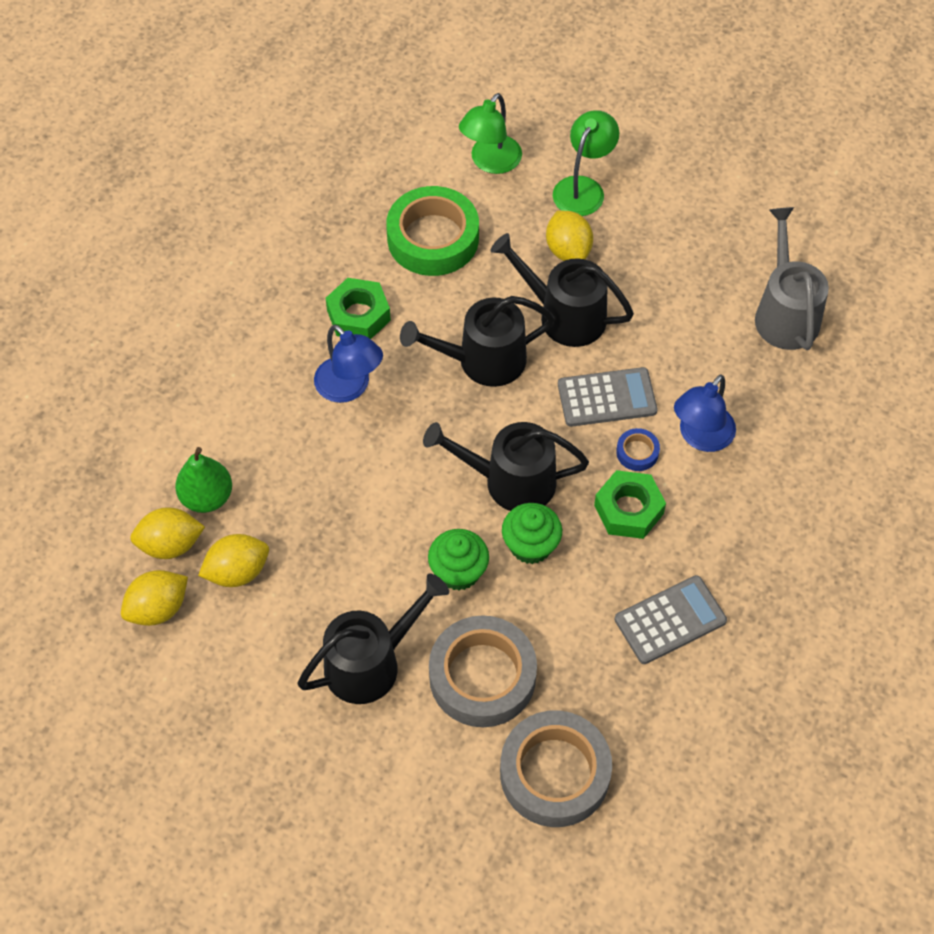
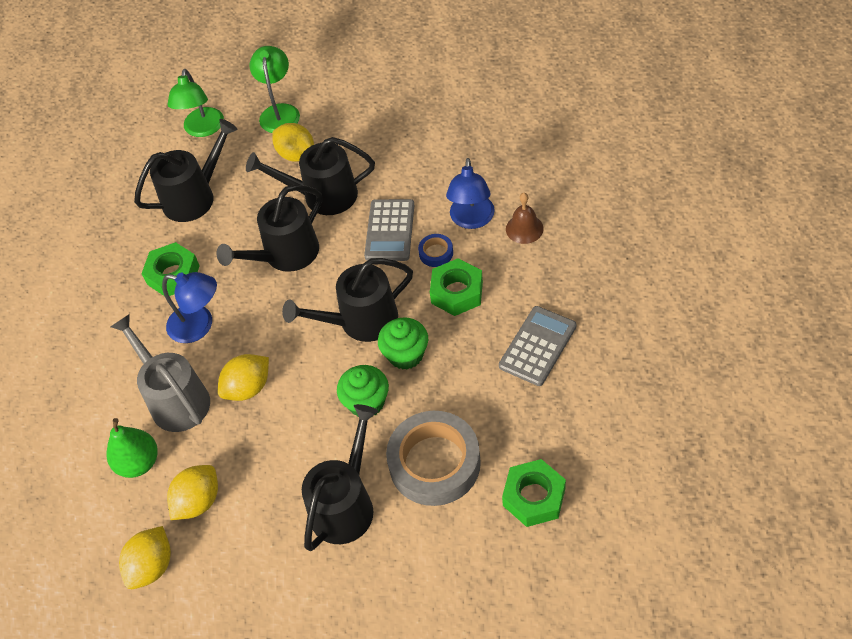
camera: 25 degrees left, 5 degrees down
yellow lemon [130,507,205,559] -> yellow lemon moved to [218,354,269,401]
green tape [386,186,479,276] -> black watering can [134,119,238,222]
grey tape [500,710,612,827] -> green nut [502,459,566,527]
grey calculator [558,367,657,427] -> grey calculator turned 135 degrees clockwise [364,199,414,261]
grey watering can [755,207,829,350] -> grey watering can moved to [110,314,210,432]
none -> brown bell [506,193,544,244]

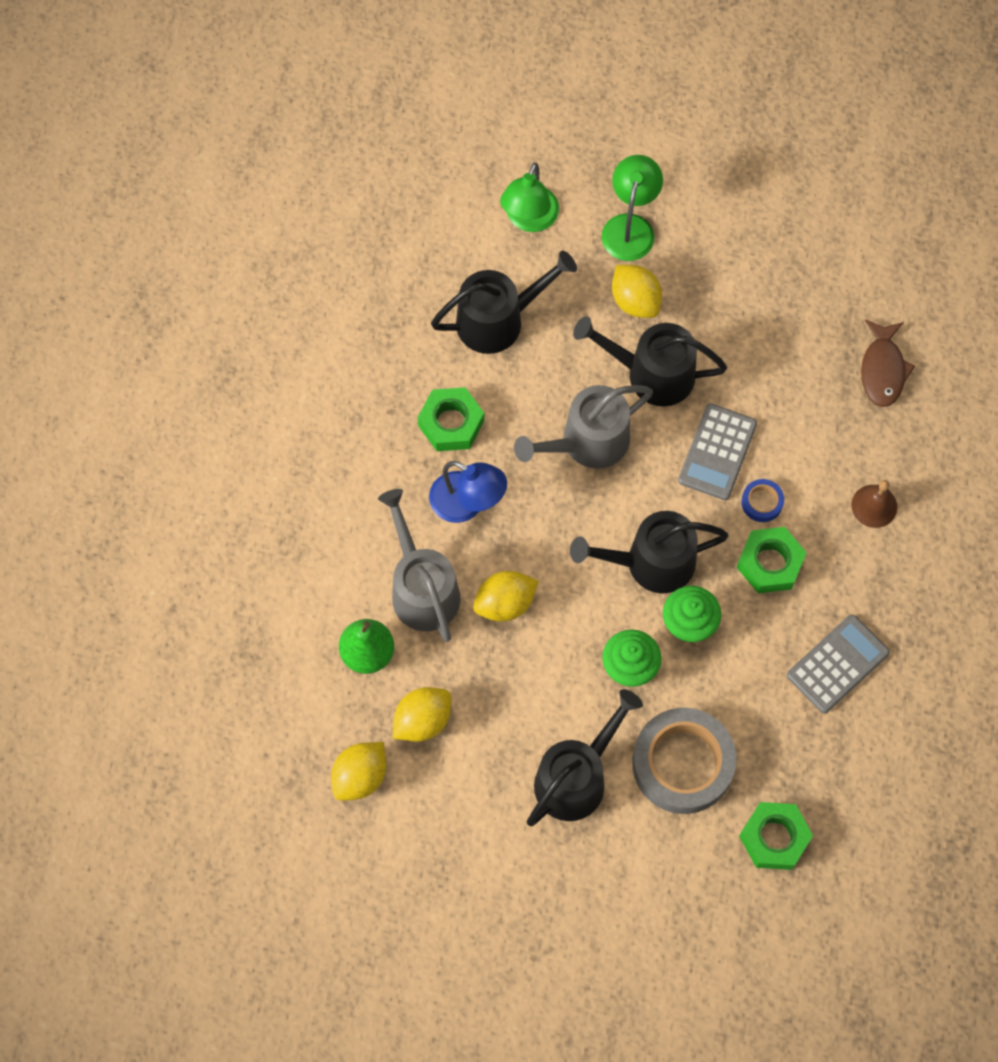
camera: 10 degrees right, 15 degrees up
black watering can [217,185,322,272] -> grey watering can [514,385,653,469]
blue lamp [446,158,495,229] -> none
none -> brown fish [861,319,915,407]

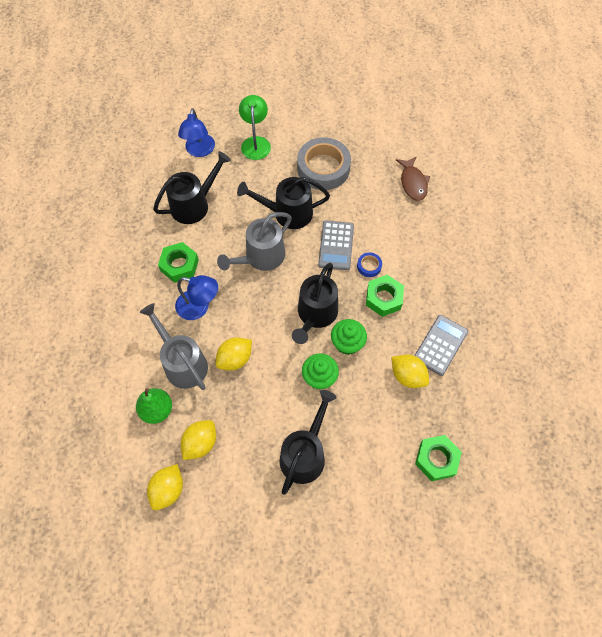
camera: 15 degrees left, 5 degrees down
green lamp [500,162,559,232] -> blue lamp [178,108,215,157]
black watering can [570,511,729,593] -> black watering can turned 45 degrees counterclockwise [292,263,338,344]
yellow lemon [612,265,662,318] -> yellow lemon moved to [391,354,429,388]
grey tape [632,708,736,814] -> grey tape moved to [297,137,351,190]
brown bell [851,480,897,528] -> none

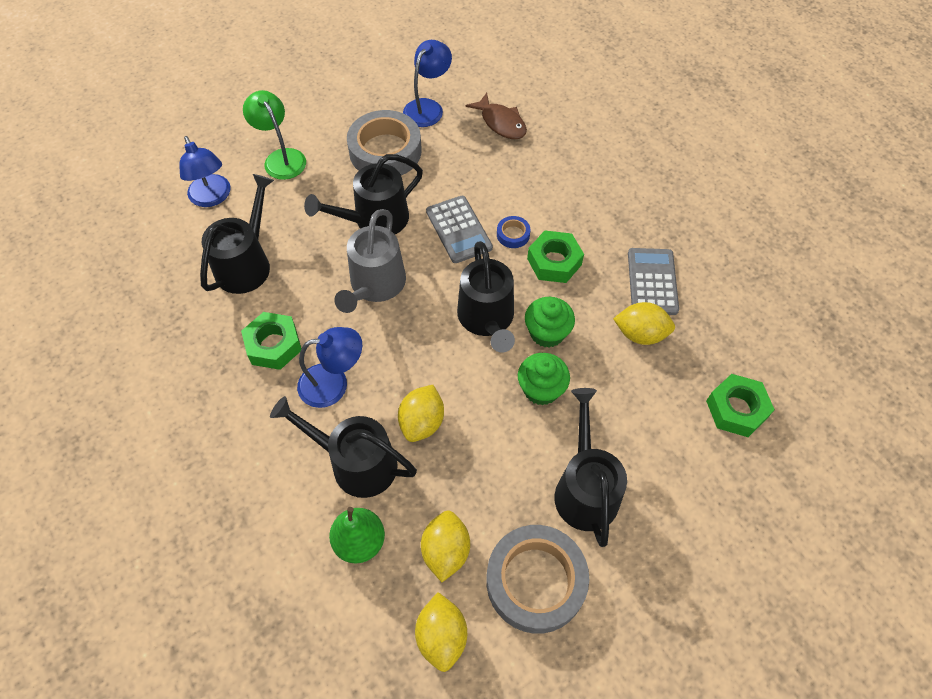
camera: 30 degrees left, 5 degrees down
grey watering can [140,303,208,390] -> black watering can [270,396,417,498]
none -> blue lamp [403,40,452,127]
none -> grey tape [486,525,589,634]

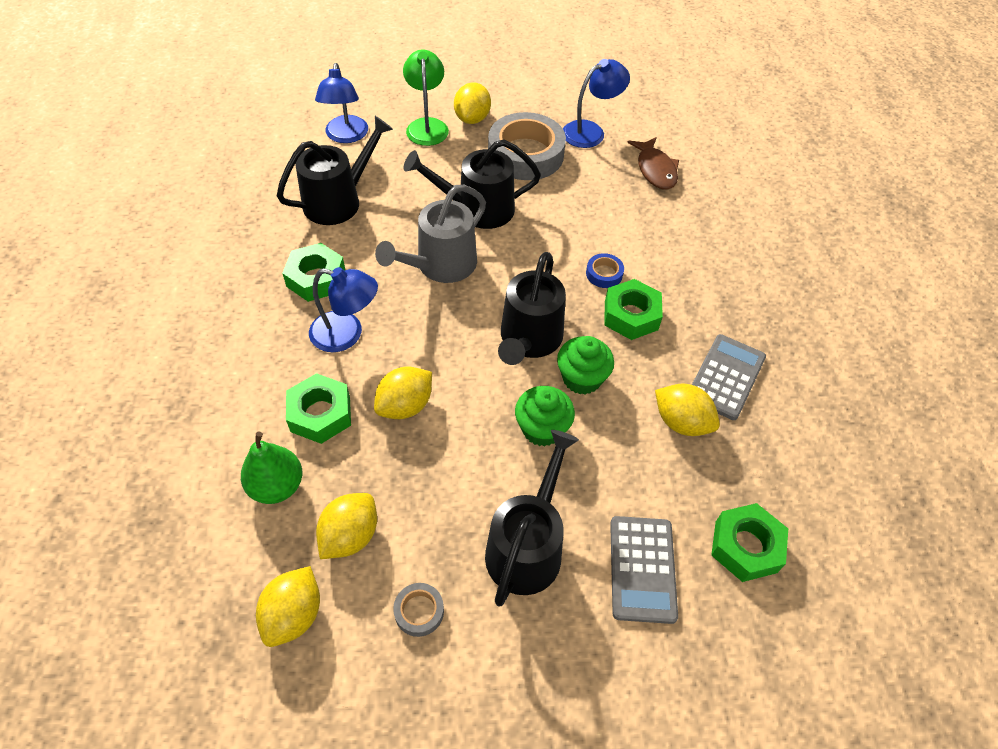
camera: 25 degrees right, 5 degrees down
black watering can [270,396,417,498] -> green nut [286,373,351,444]
grey calculator [426,196,493,263] -> grey calculator moved to [610,516,678,624]
grey tape [486,525,589,634] -> grey tape [393,583,444,637], size x0.43
none -> yellow lemon [454,82,491,124]

